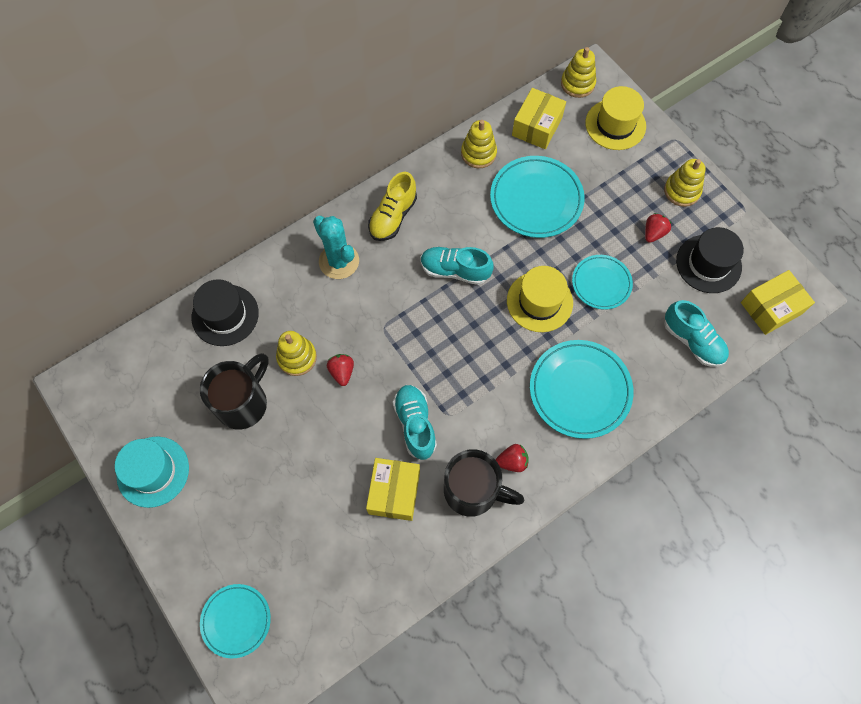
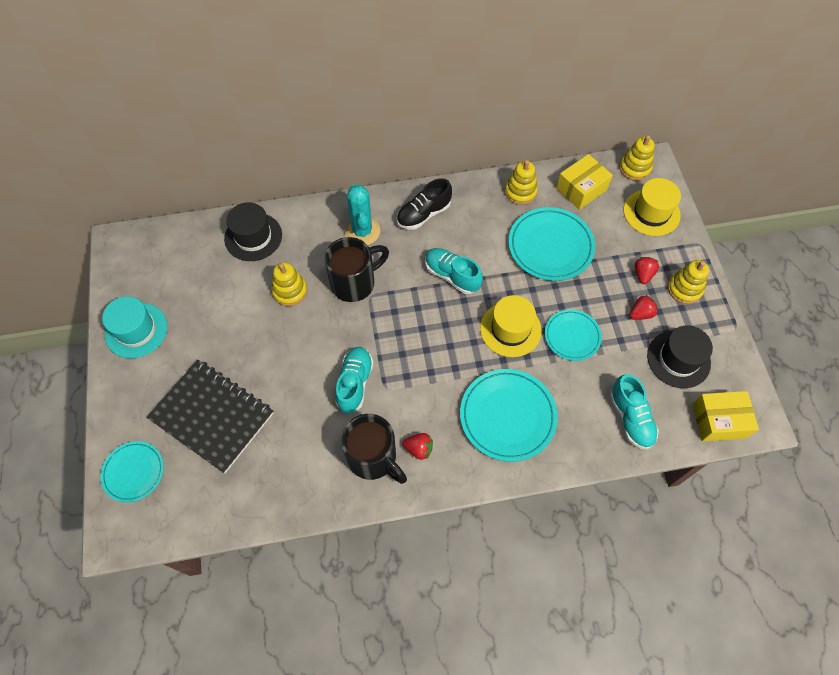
camera: 25 degrees right, 5 degrees down
black mug [200,353,269,430] -> black mug moved to [324,237,389,302]
red strawberry [327,354,354,386] -> red strawberry moved to [635,257,659,284]
yellow box [366,458,420,521] -> none
yellow shoe [368,172,417,241] -> black shoe [397,178,452,230]
none -> black notebook [147,360,274,473]

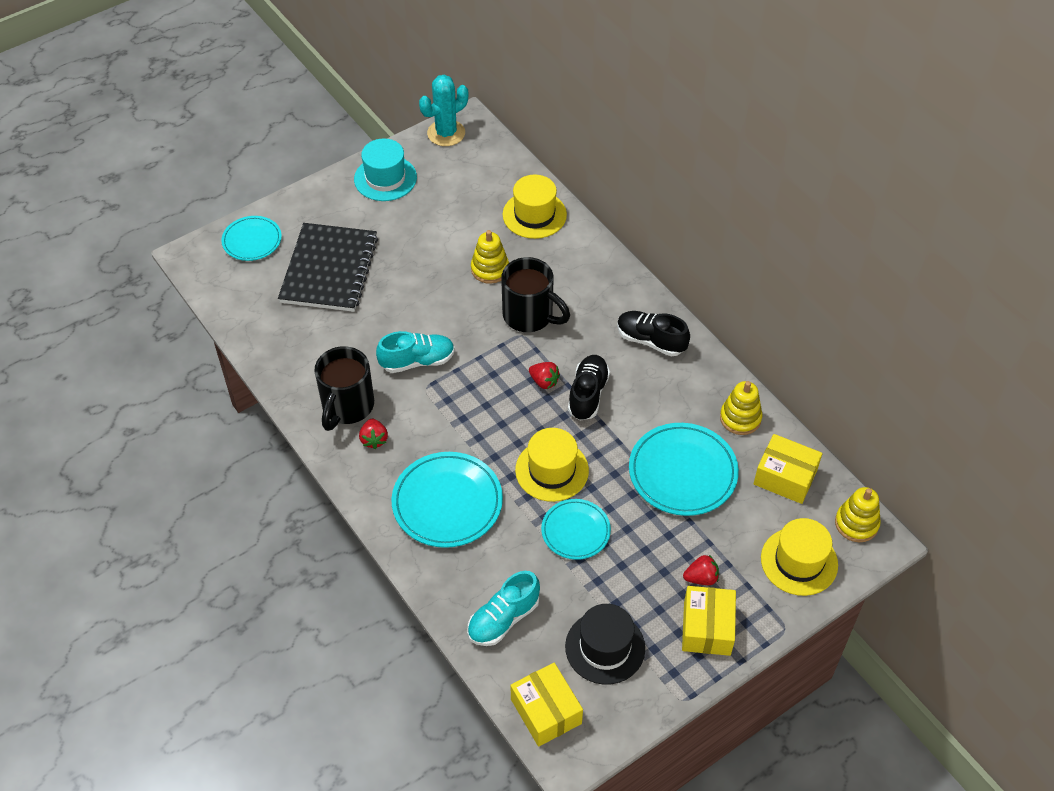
camera: 65 degrees right, 10 degrees down
black hat [224,202,282,261] -> yellow hat [503,175,567,239]
turquoise cactus [345,184,380,245] -> turquoise cactus moved to [419,75,468,146]
turquoise shoe [425,248,483,294] -> black shoe [568,355,610,420]
red strawberry [629,295,658,320] -> red strawberry moved to [529,362,560,389]
yellow stacking toy [668,260,709,304] -> yellow box [682,586,736,656]

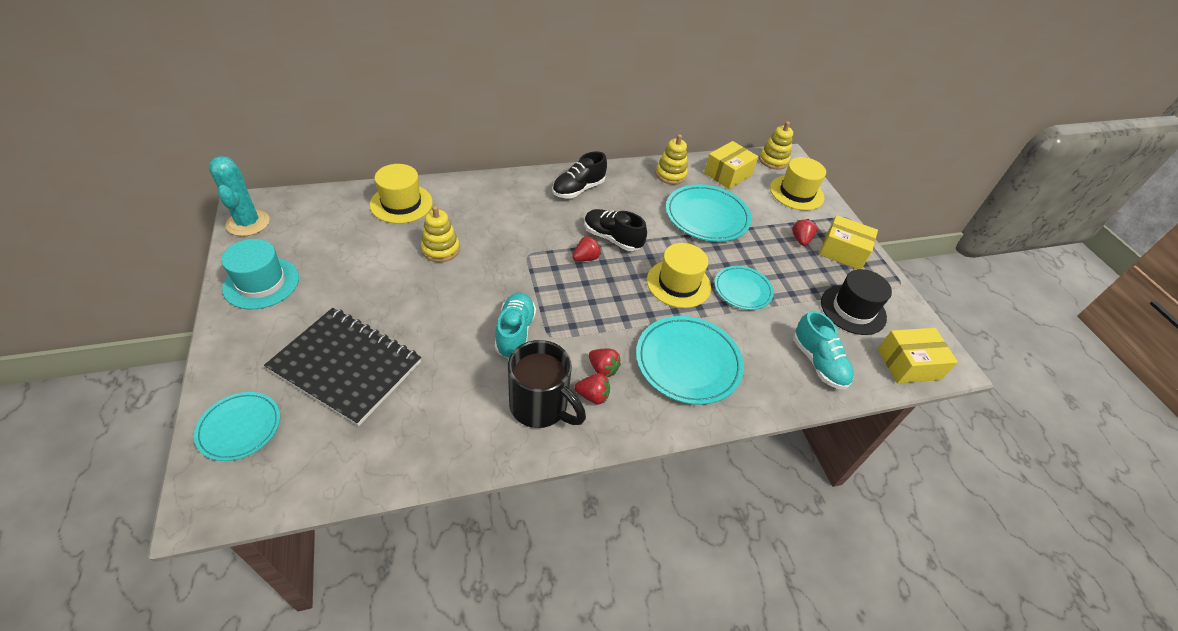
camera: 75 degrees left, 5 degrees down
black mug [501,257,570,332] -> none
none -> red strawberry [589,349,621,377]

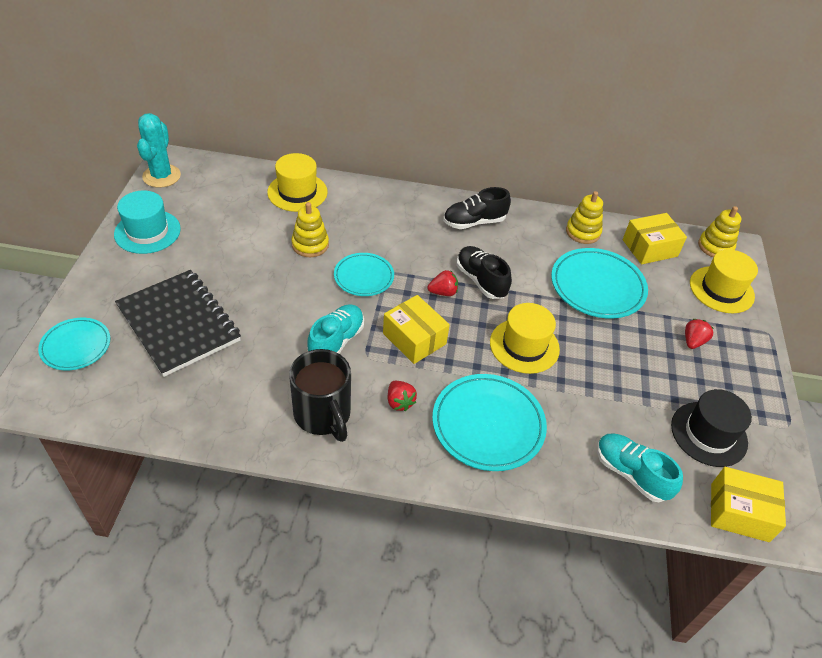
camera: 25 degrees right, 0 degrees up
red strawberry [575,373,610,404] -> none
turquoise plate [715,266,774,310] -> turquoise plate moved to [334,253,394,296]
turquoise shoe [793,311,854,389] -> turquoise shoe turned 135 degrees clockwise [597,433,683,502]
yellow box [819,215,878,269] -> yellow box moved to [383,295,450,364]

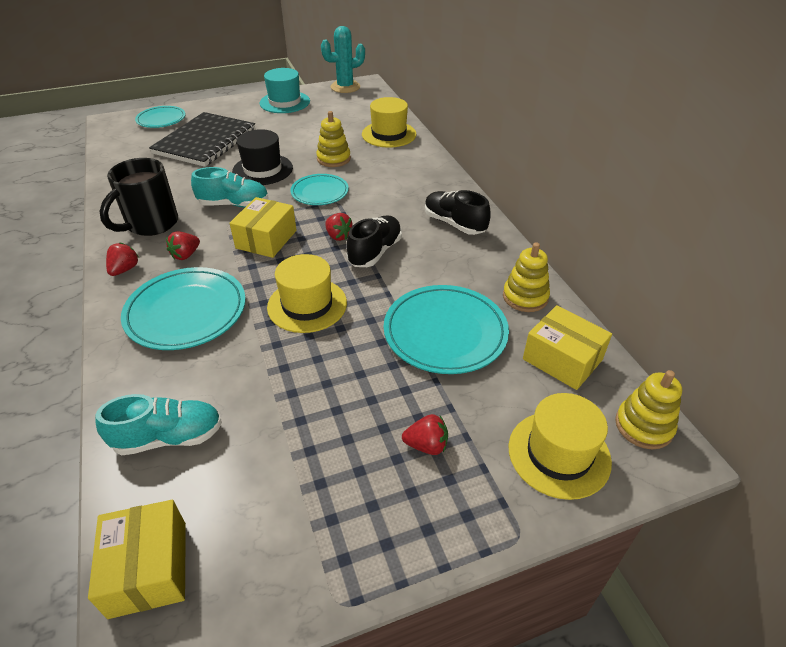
camera: 65 degrees right, 5 degrees down
turquoise shoe [597,433,683,502] -> turquoise shoe turned 60 degrees clockwise [95,394,222,455]
black hat [671,389,752,467] -> black hat moved to [232,129,293,185]
none -> red strawberry [106,243,139,276]

